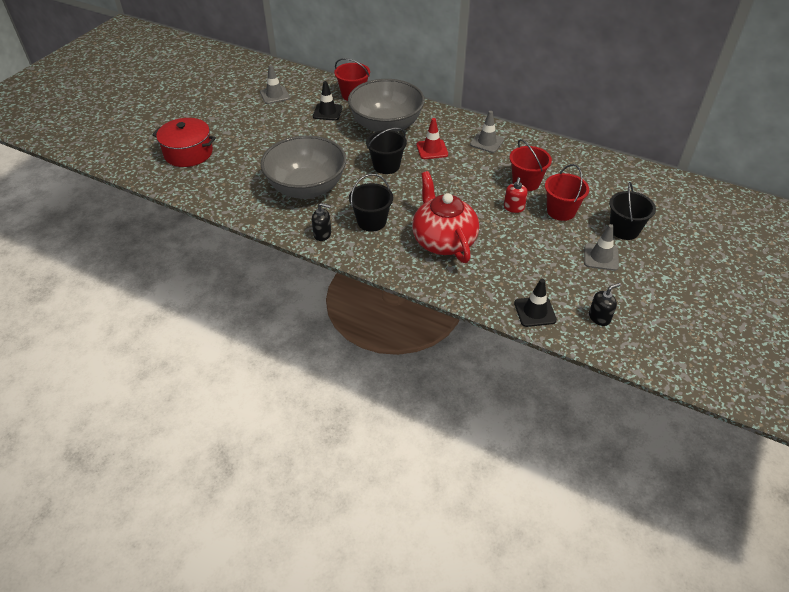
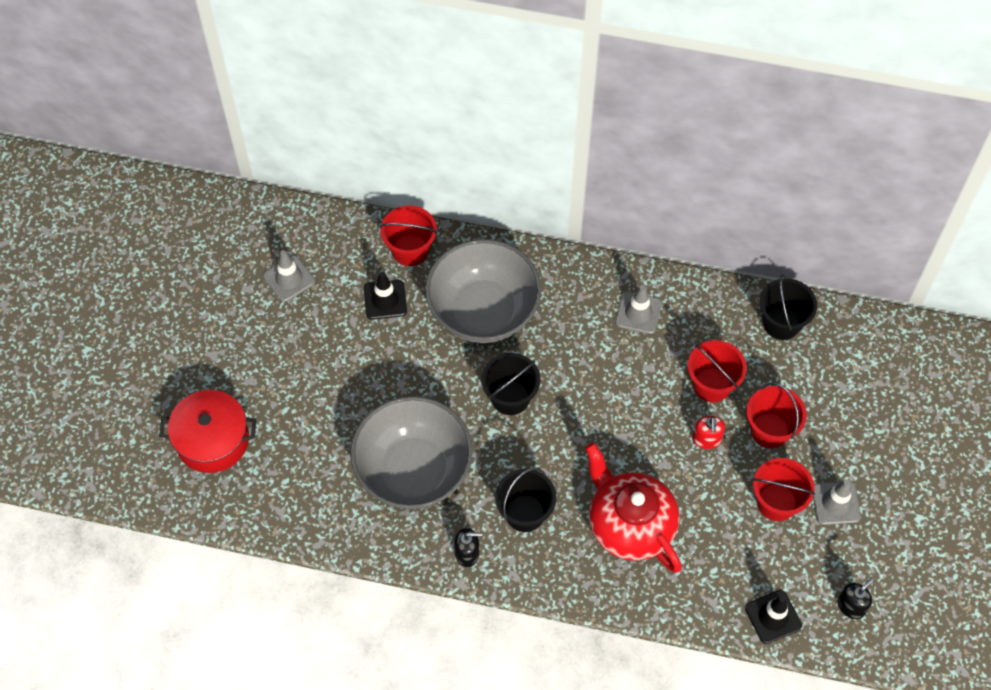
camera: 15 degrees left, 15 degrees up
red traffic cone [416,118,448,159] -> none
black bucket [609,182,656,240] -> black bucket moved to [759,274,817,340]
none -> red bucket [752,458,815,521]

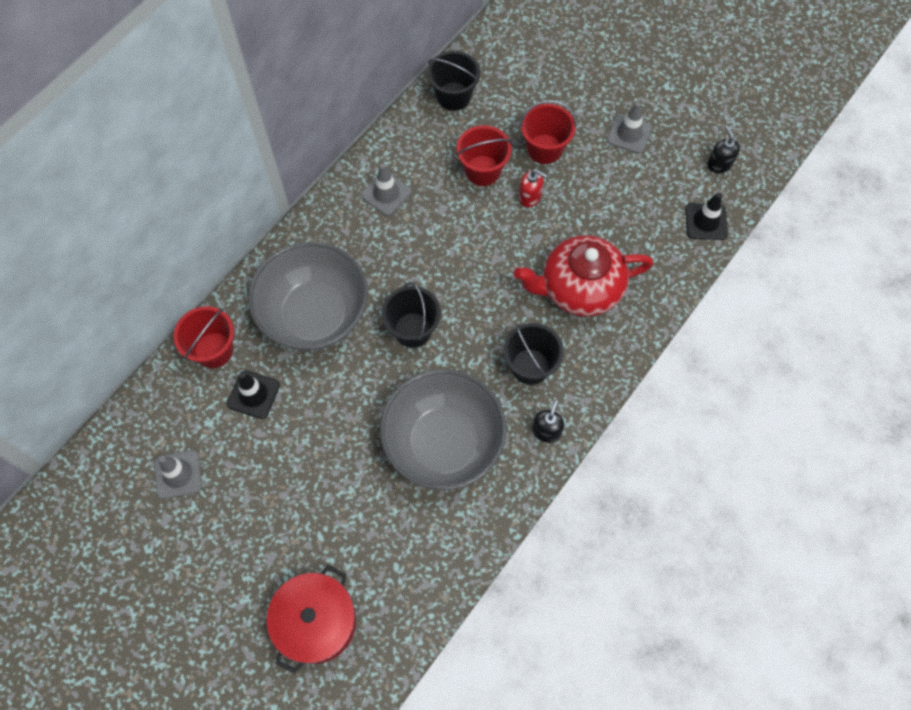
camera: 65 degrees left, 5 degrees up
red bucket [752,458,815,521] -> none

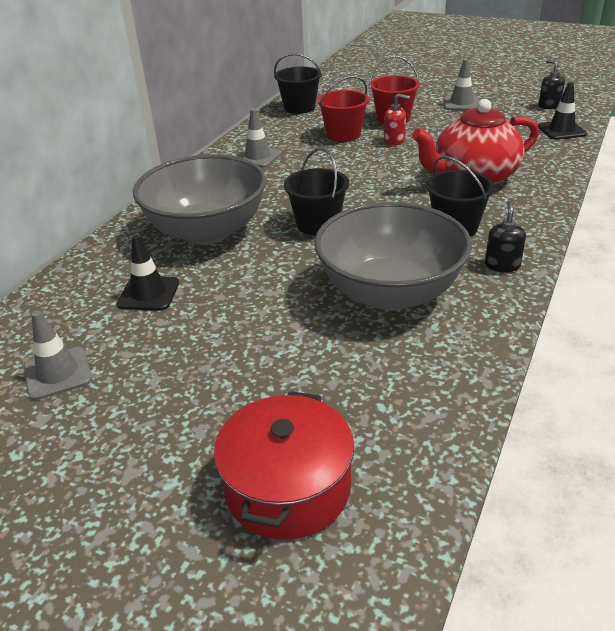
camera: 10 degrees left, 30 degrees down
red bucket [174,306,234,368] -> none

